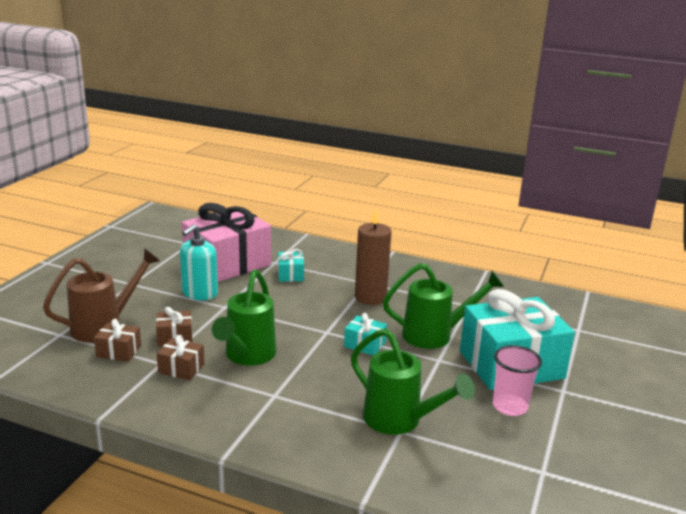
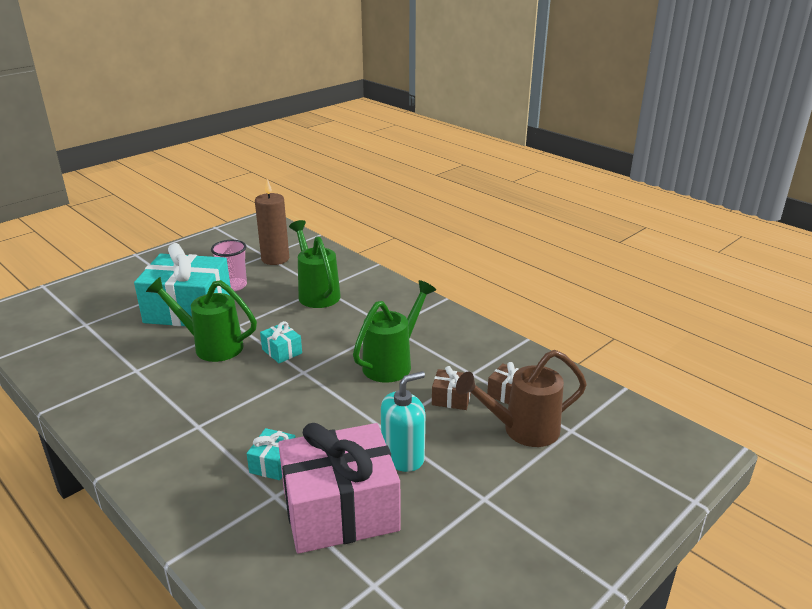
camera: 155 degrees left, 5 degrees up
brown gift [157,335,205,380] -> none
brown candle [355,208,392,305] -> brown candle moved to [255,179,289,265]

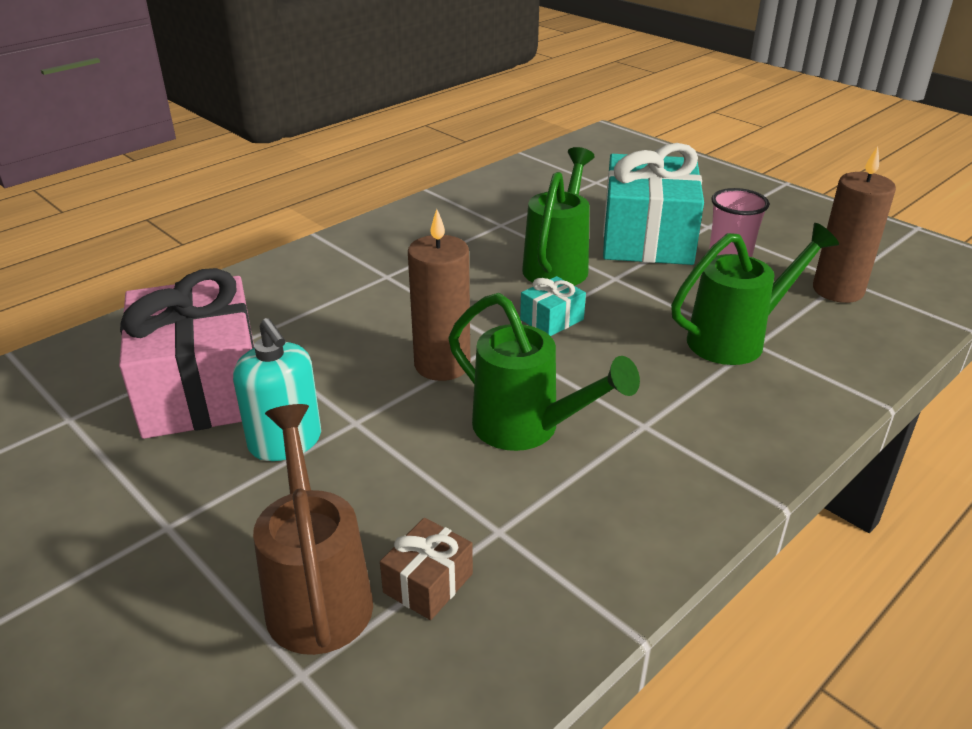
camera: 90 degrees right, 5 degrees up
turquoise gift [247,428,296,480] -> none
brown gift [432,366,471,410] -> none
none -> brown candle [408,209,470,381]

